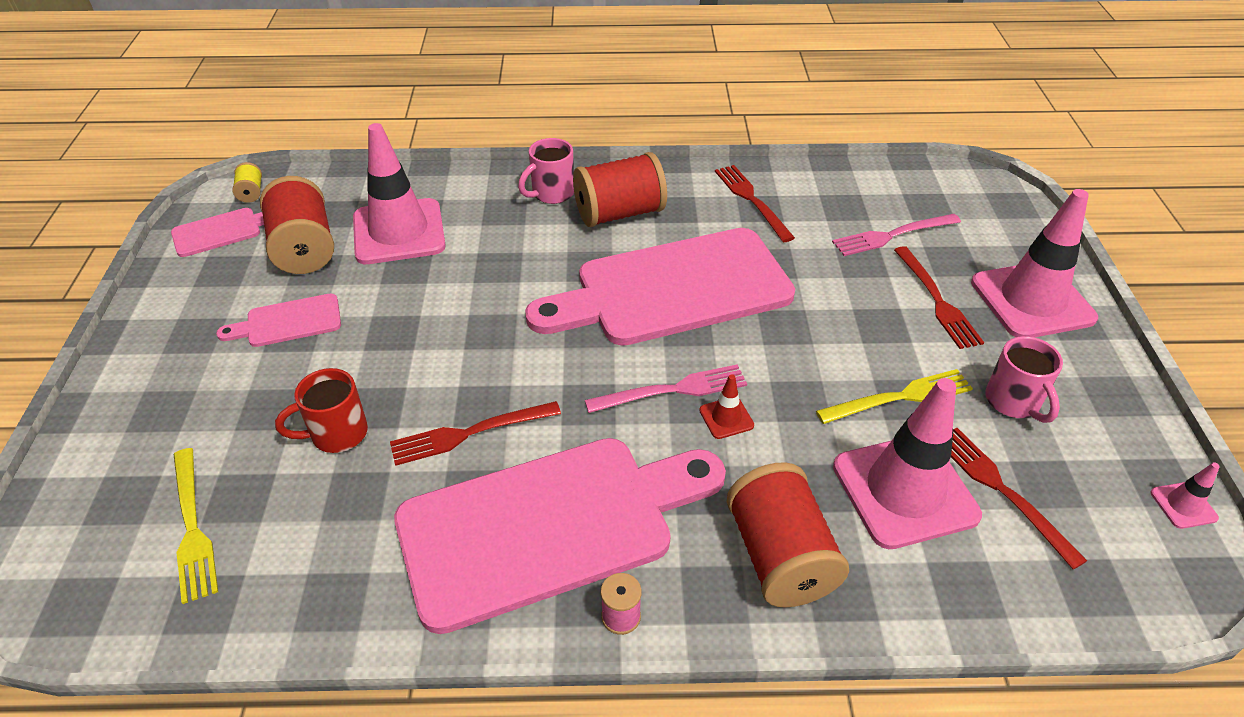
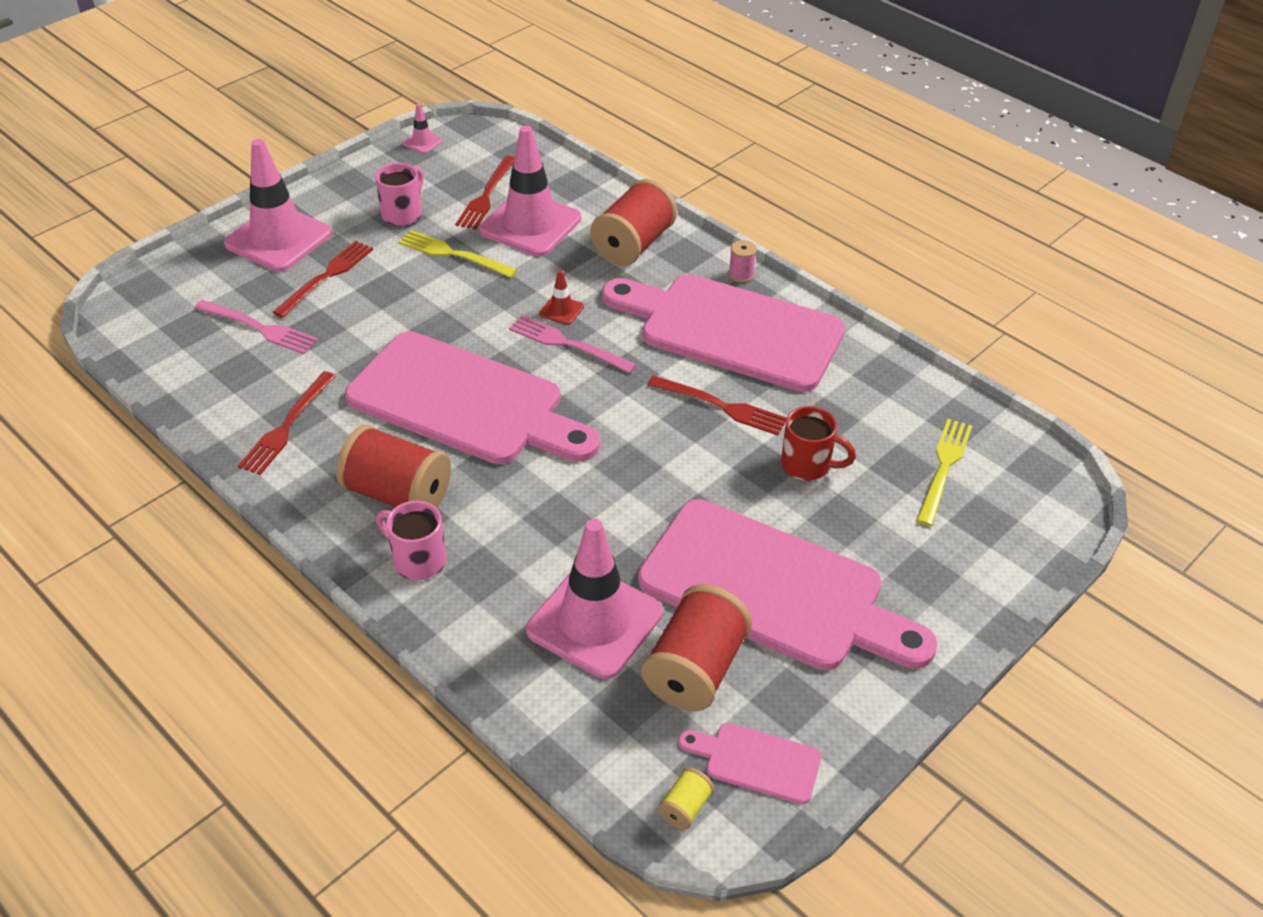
camera: 135 degrees left, 0 degrees up
pink cutting board [216,294,341,347] -> pink cutting board [638,499,938,670], size x2.31
pink mug [518,138,574,204] -> pink mug turned 150 degrees counterclockwise [376,501,446,580]

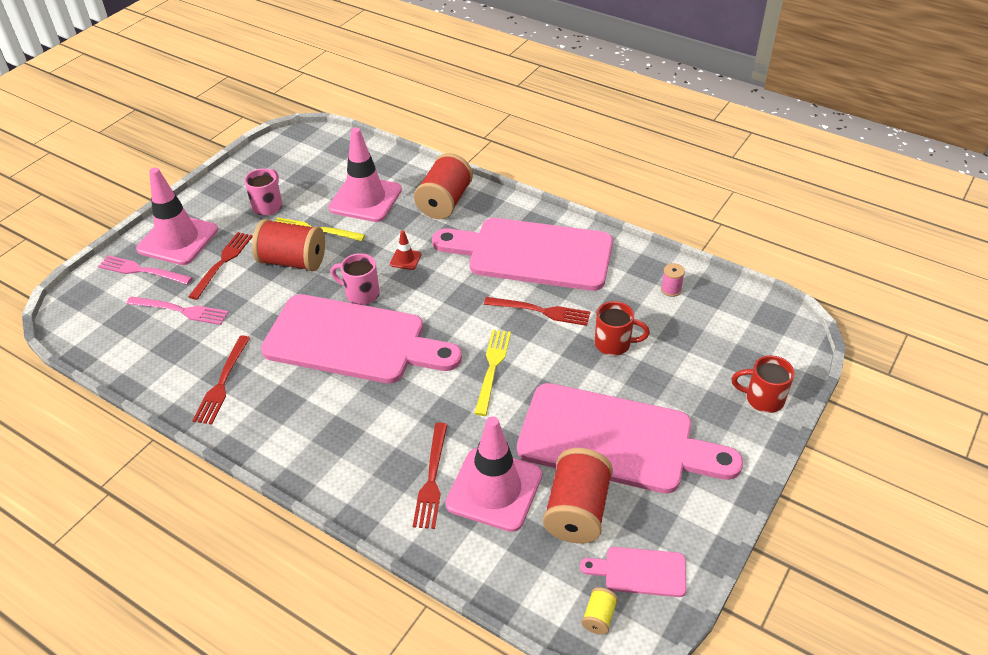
camera: 10 degrees left, 0 degrees up
red spool [336,425,451,508] -> red spool moved to [252,219,325,271]
pink mug [376,501,446,580] -> pink mug moved to [331,253,380,305]
pink traffic cone [402,103,443,154] -> none
red fork [455,156,515,230] -> red fork moved to [413,423,448,529]
pink fork [509,315,637,373] -> pink fork moved to [98,255,193,285]
pink spool [729,240,757,283] -> pink spool moved to [661,263,685,297]
yellow fork [916,419,972,526] -> yellow fork moved to [474,330,511,416]
none -> red mug [731,355,795,413]

